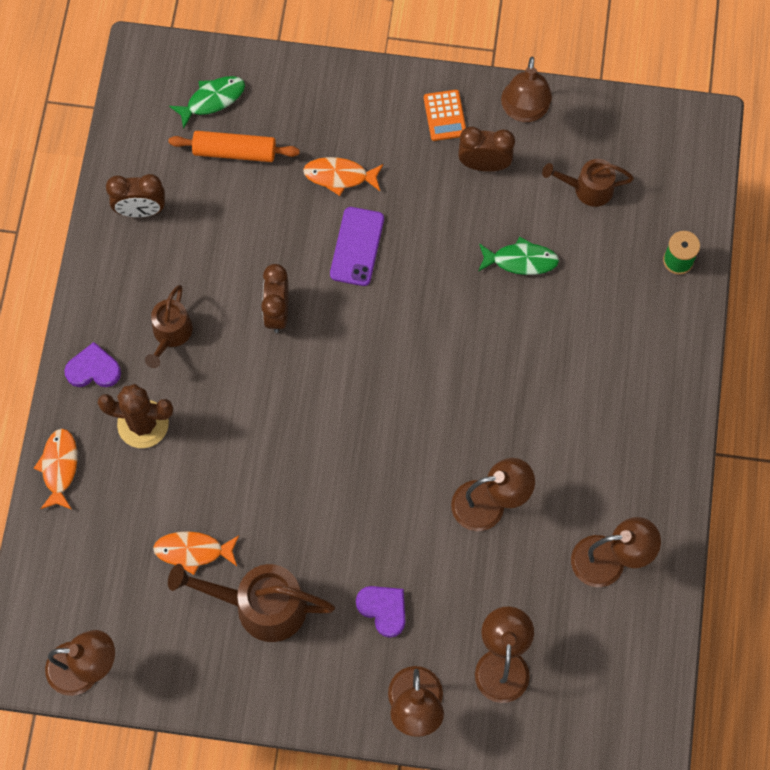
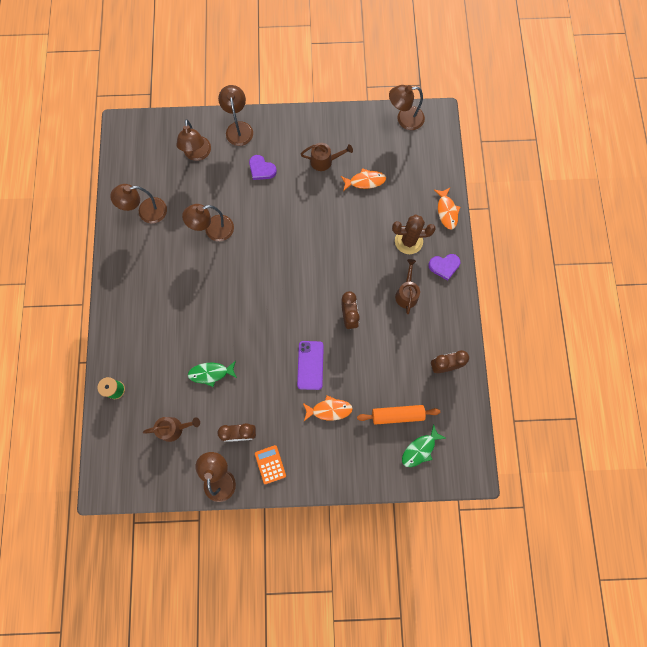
camera: 170 degrees right, 5 degrees up
brown watering can [168,564,335,642] -> brown watering can [300,143,353,171], size x0.61

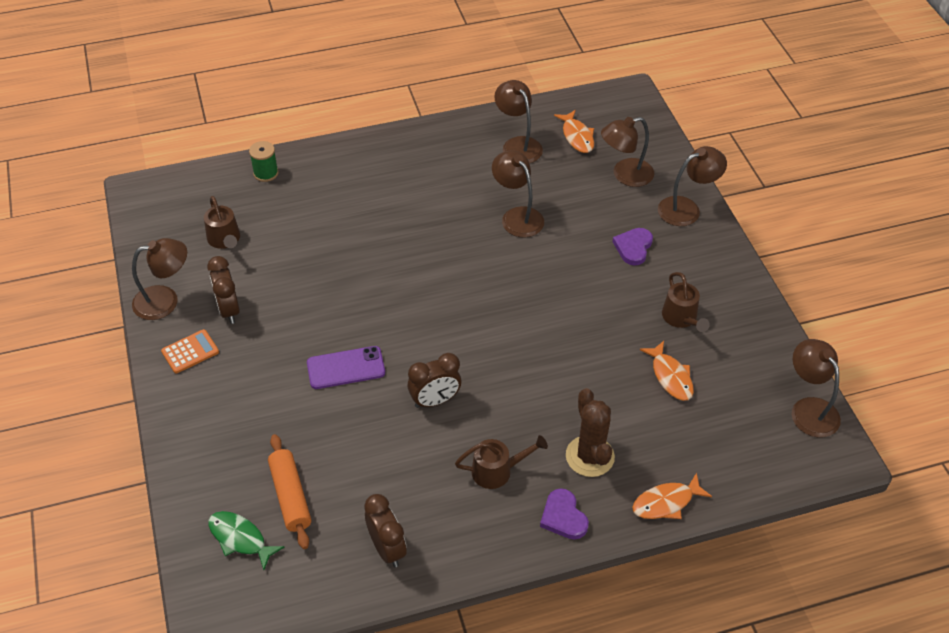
camera: 75 degrees right, 25 degrees down
green fish [188,361,237,387] -> none
orange fish [303,395,353,421] -> orange fish moved to [554,110,594,153]

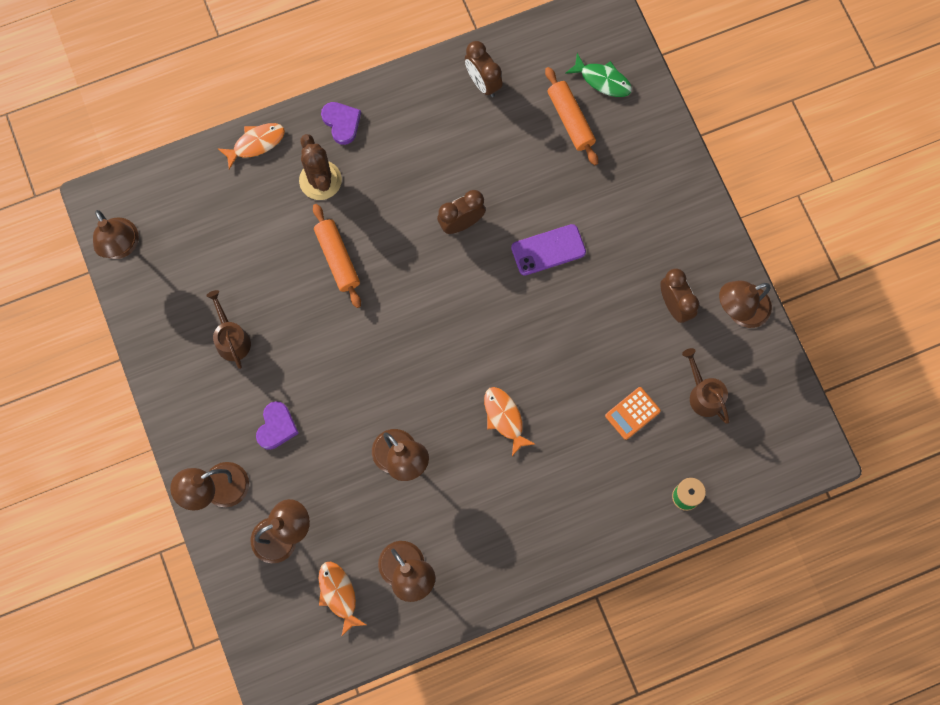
camera: 175 degrees right, 25 degrees up
orange calculator [161,329,219,373] -> orange calculator moved to [605,387,661,440]
brown watering can [455,435,548,489] -> none
orange fish [640,341,694,401] -> orange fish moved to [484,387,535,456]
none -> orange rolling pin [313,204,361,308]

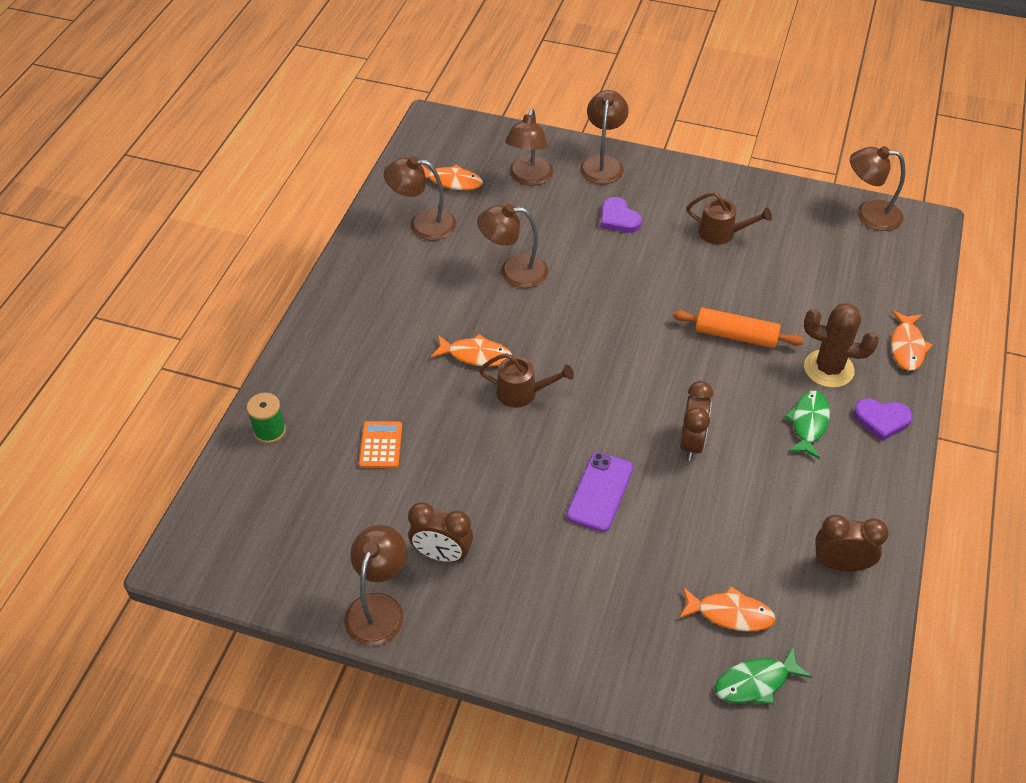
camera: 130 degrees right, 25 degrees down
orange rolling pin [545,67,598,165] -> orange fish [679,586,776,631]
brown watering can [682,348,729,424] -> brown watering can moved to [479,353,574,408]
none -> green fish [785,391,830,459]

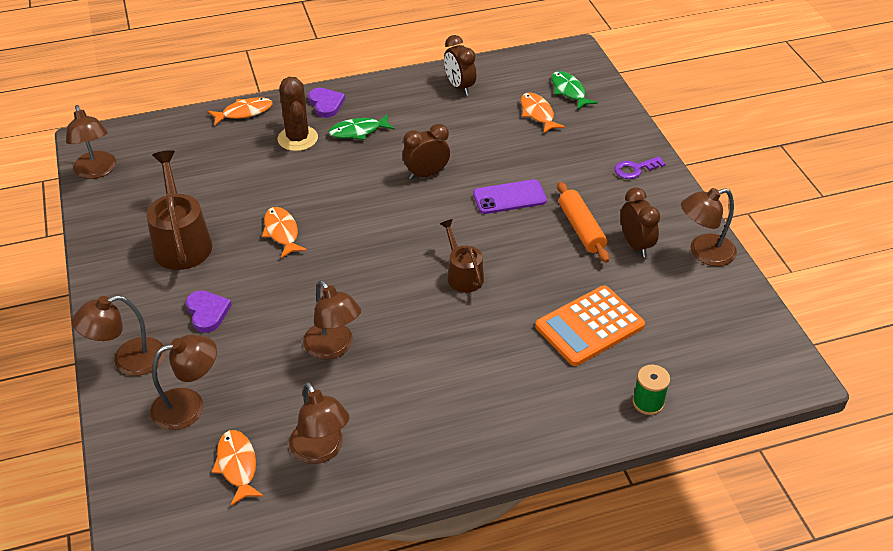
camera: 125 degrees left, 5 degrees down
orange calculator [359,421,402,469] -> orange calculator [535,285,645,366], size x1.82
orange fish [431,334,512,367] -> orange fish moved to [262,207,307,258]
purple heart [600,197,642,233] -> purple heart turned 45 degrees counterclockwise [186,290,232,333]
orange rolling pin [673,307,804,348] -> orange rolling pin moved to [557,182,609,263]
brown watering can [686,192,772,244] -> brown watering can [146,150,212,270], size x1.65
green fish [715,646,812,705] -> green fish turned 150 degrees counterclockwise [551,71,598,110]
none -> purple key [614,156,666,179]

